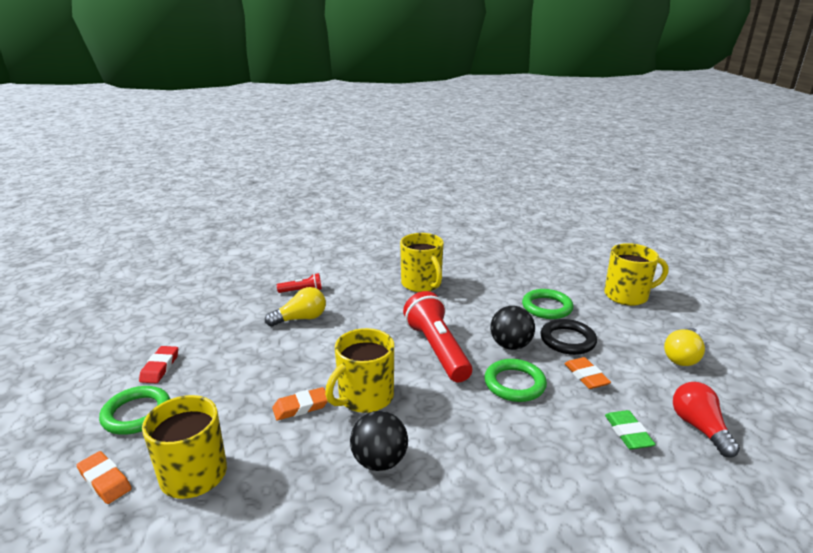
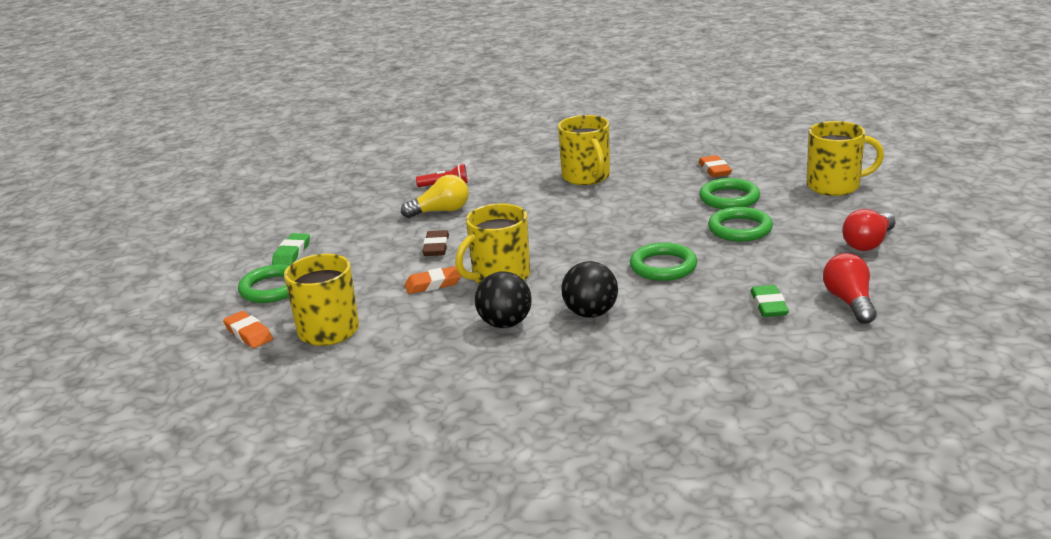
camera: 10 degrees right, 0 degrees up
red eraser [139,346,178,383] -> green eraser [272,233,310,265]
red flashlight [403,291,472,382] -> none
black ball [491,306,535,350] -> black ball moved to [561,261,618,318]
black ring [540,319,597,355] -> green ring [708,207,773,242]
orange eraser [564,357,611,389] -> orange eraser moved to [698,155,732,177]
yellow light bulb [664,328,705,366] -> red light bulb [842,209,896,251]
none -> brown eraser [422,230,449,256]

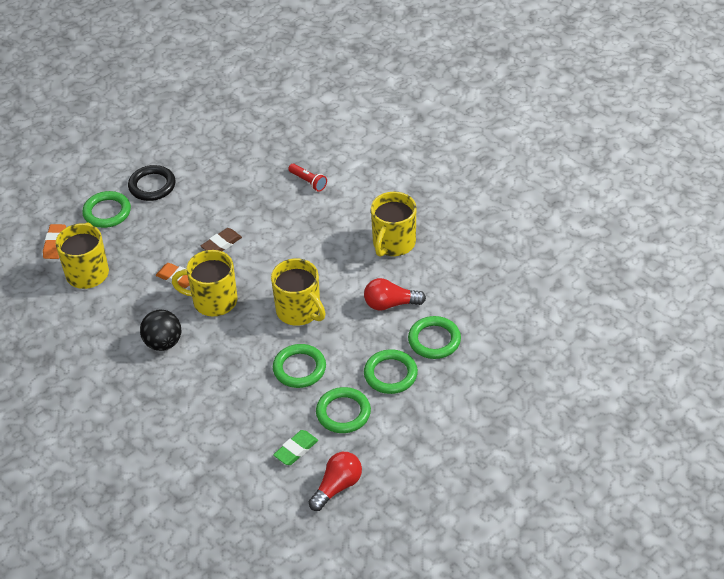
camera: 45 degrees right, 20 degrees up
green eraser [272,233,310,265] -> black ring [128,165,175,201]
yellow light bulb [401,175,469,218] -> none
black ball [561,261,618,318] -> none
orange eraser [698,155,732,177] -> none
yellow mug [807,121,884,196] -> yellow mug moved to [271,259,326,326]
red light bulb [842,209,896,251] -> red light bulb moved to [364,278,426,311]
none -> green ring [316,387,371,433]

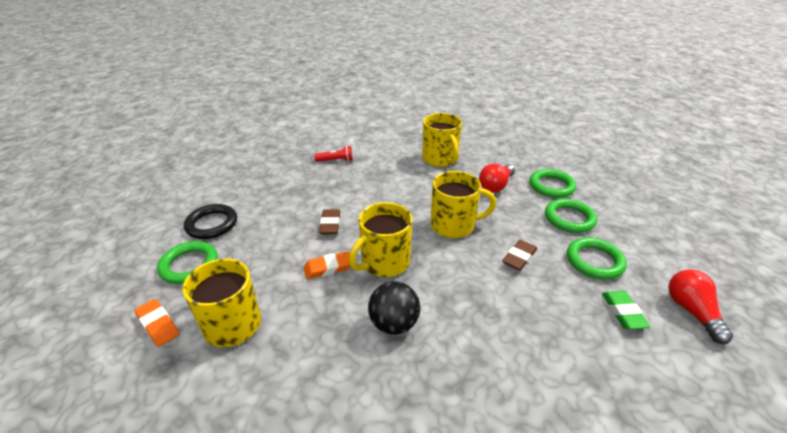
camera: 50 degrees left, 10 degrees down
green ring [273,344,326,388] -> brown eraser [502,240,537,271]

